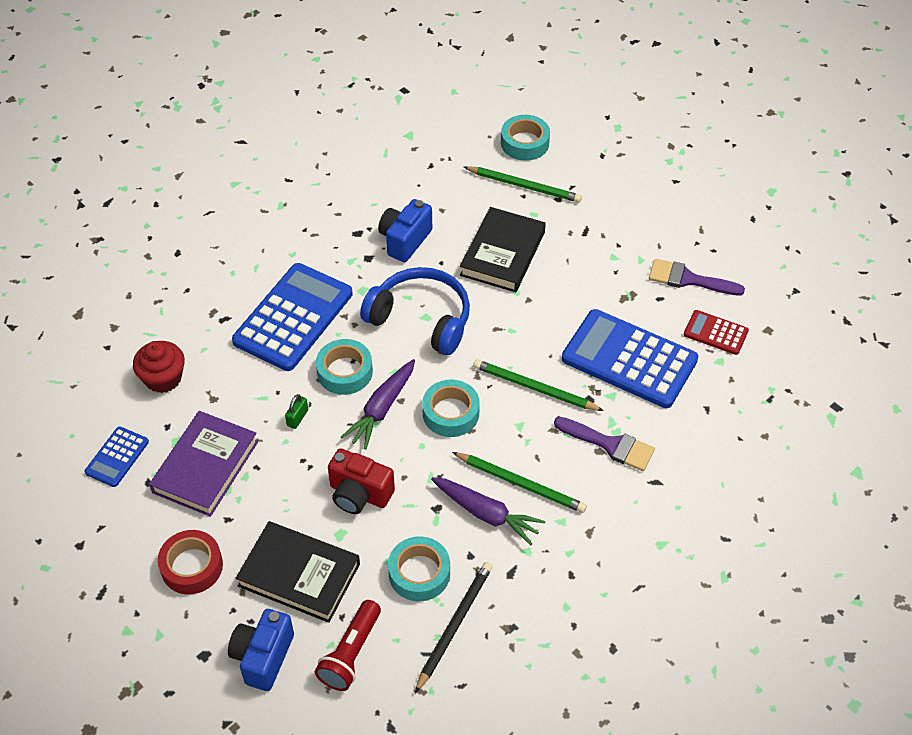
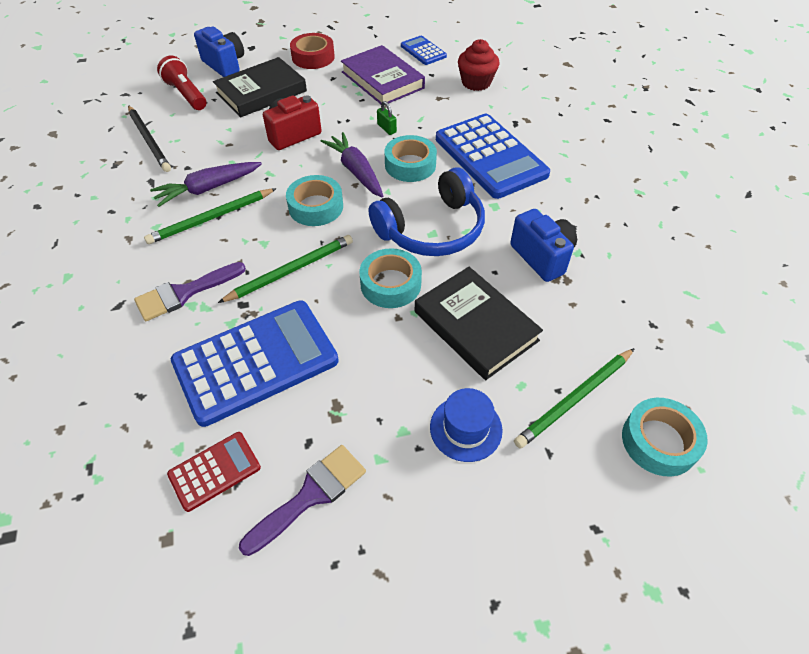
camera: 120 degrees right, 0 degrees up
turquoise tape [388,536,450,601] -> turquoise tape moved to [359,248,422,308]
none -> blue hat [430,388,503,462]

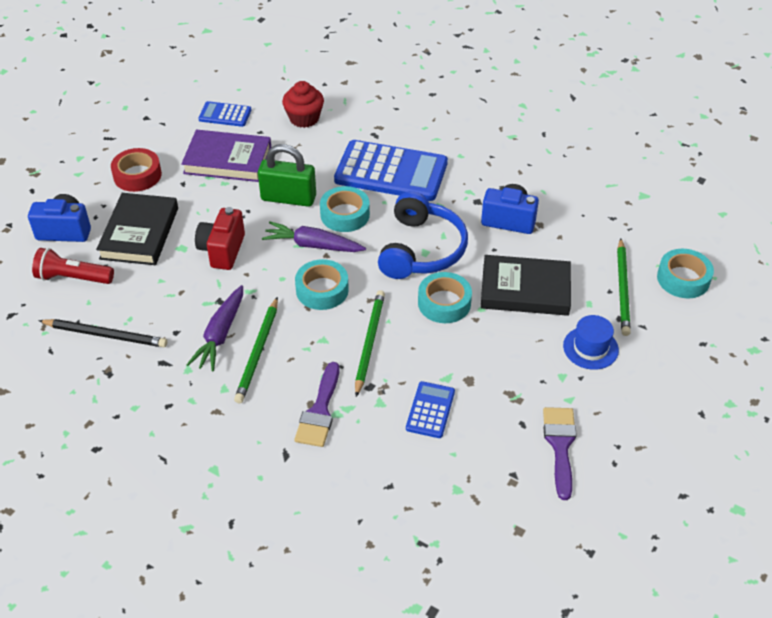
camera: 45 degrees left, 5 degrees down
red calculator [167,432,261,512] -> none
blue calculator [171,300,339,427] -> blue calculator [406,381,455,438], size x0.49
green padlock [377,101,397,135] -> green padlock [258,144,316,207], size x2.28

